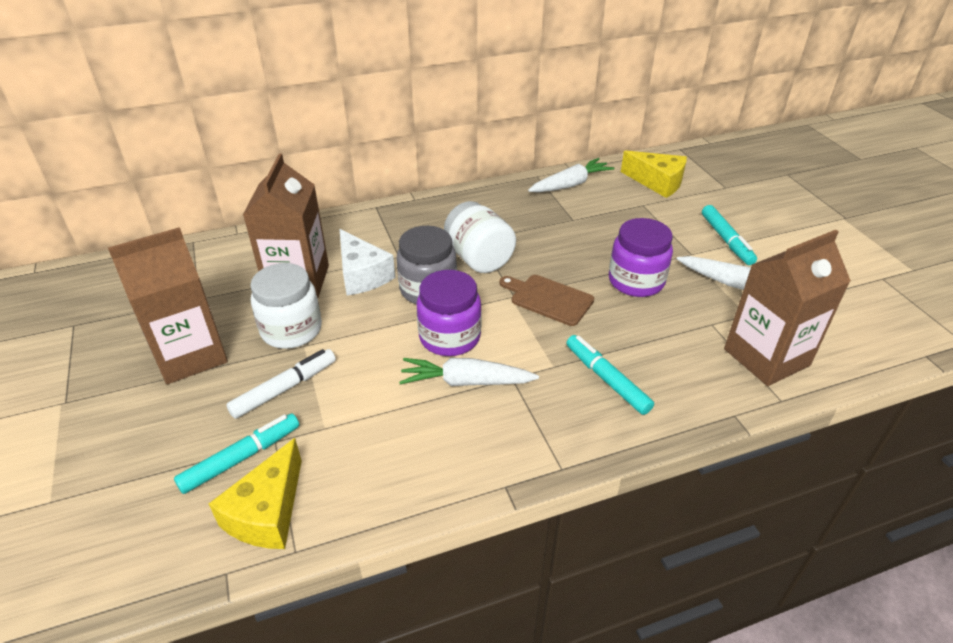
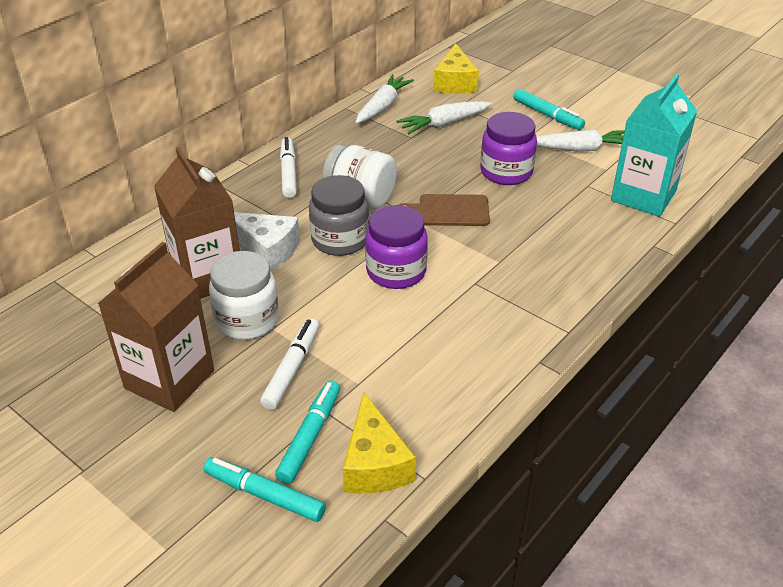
camera: 30 degrees left, 0 degrees up
white carrot [399,358,539,386] -> white carrot moved to [396,101,492,134]
turquoise marker [567,335,654,415] -> turquoise marker moved to [203,457,326,522]
yellow cheese [621,150,687,198] -> yellow cheese turned 90 degrees clockwise [433,43,479,94]
brown carton [724,230,851,386] -> turquoise carton [611,74,697,217]
none -> white marker [280,137,297,198]

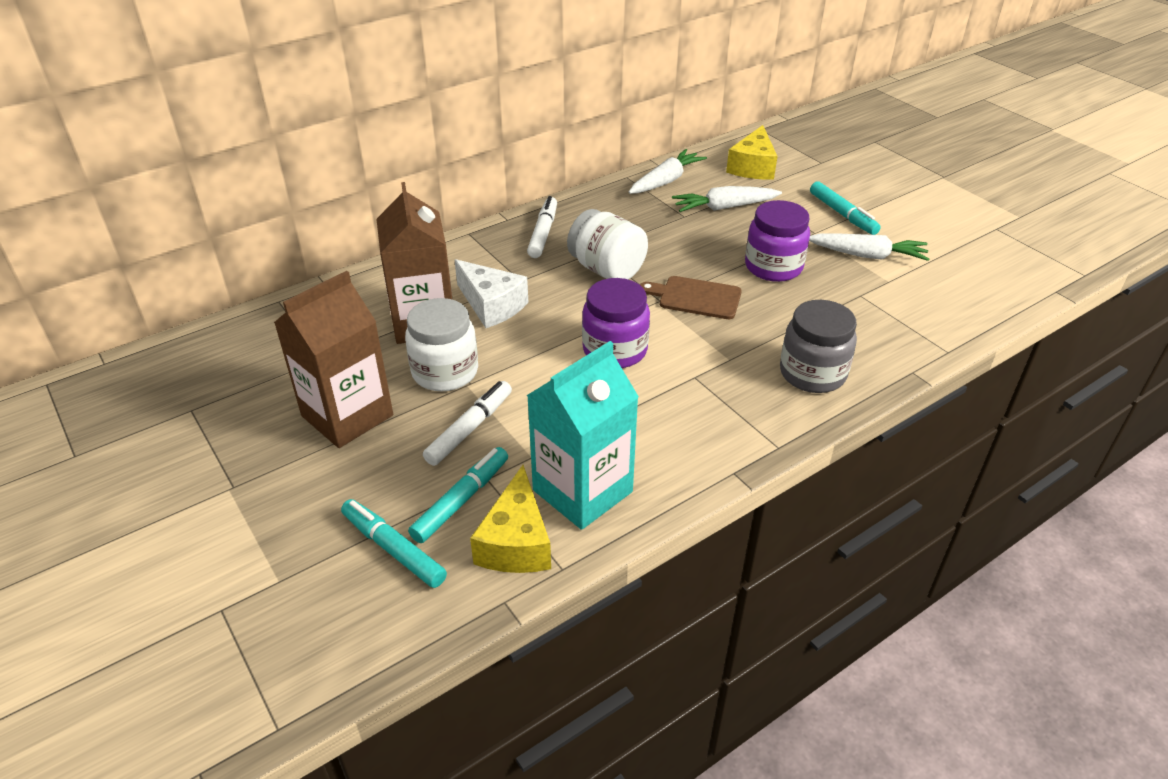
camera: 15 degrees right, 0 degrees up
grey jar [309,175,369,256] -> grey jar moved to [780,300,857,393]
turquoise carton [611,74,697,217] -> turquoise carton moved to [527,341,639,530]

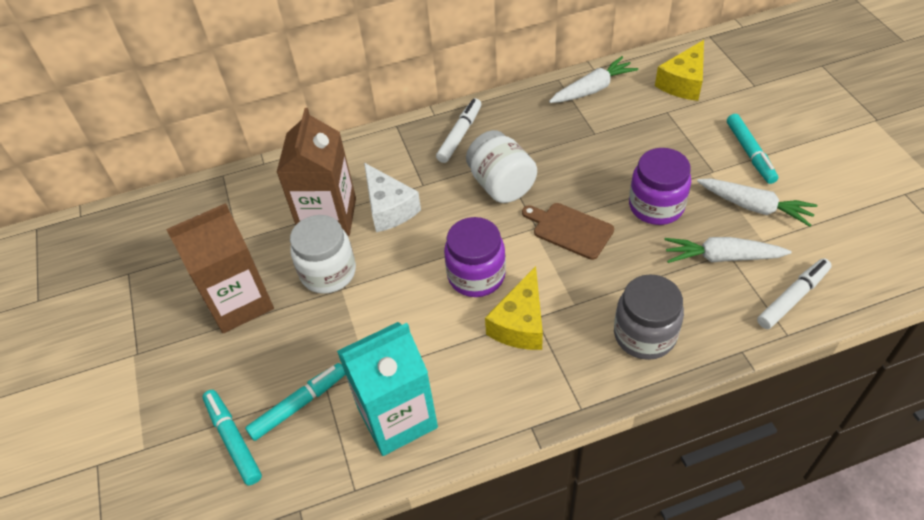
camera: 20 degrees right, 10 degrees up
white marker [423,381,512,466] -> white marker moved to [757,258,832,329]
yellow cheese [470,465,551,573] -> yellow cheese moved to [485,266,543,350]
white carrot [672,186,782,212] -> white carrot moved to [664,237,792,263]

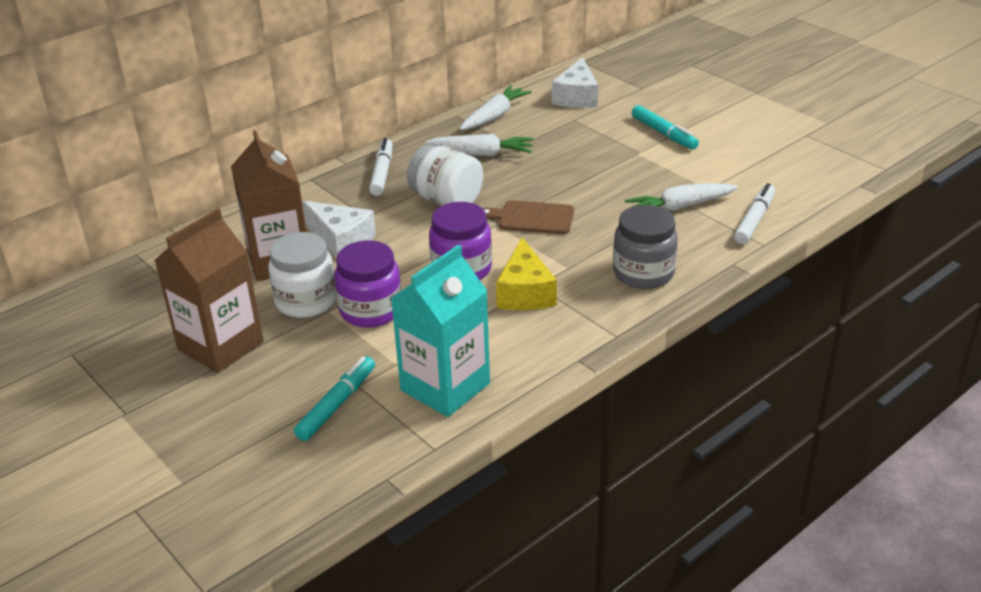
camera: 25 degrees left, 15 degrees down
turquoise marker [203,390,262,485] -> none
purple jar [629,148,691,225] -> purple jar moved to [334,240,402,328]
yellow cheese [655,40,704,101] -> white cheese [552,57,598,108]
white carrot [697,179,817,227] -> white carrot moved to [425,134,533,156]

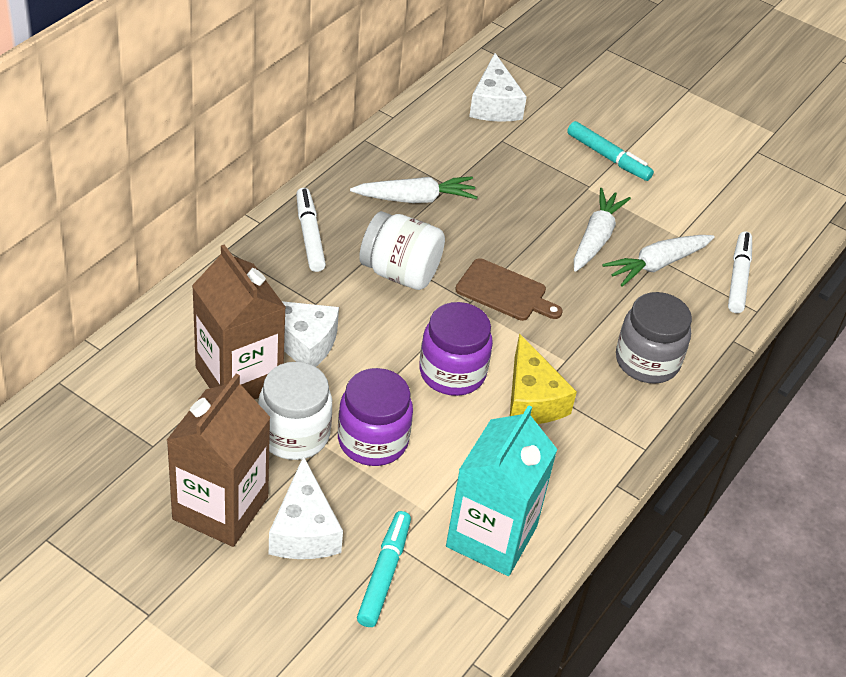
camera: 20 degrees left, 10 degrees up
white carrot [460,85,532,130] -> white carrot moved to [574,188,631,272]
brown cutting board [483,200,574,234] -> brown cutting board turned 150 degrees counterclockwise [455,258,563,321]
none -> white cheese [269,456,343,559]

